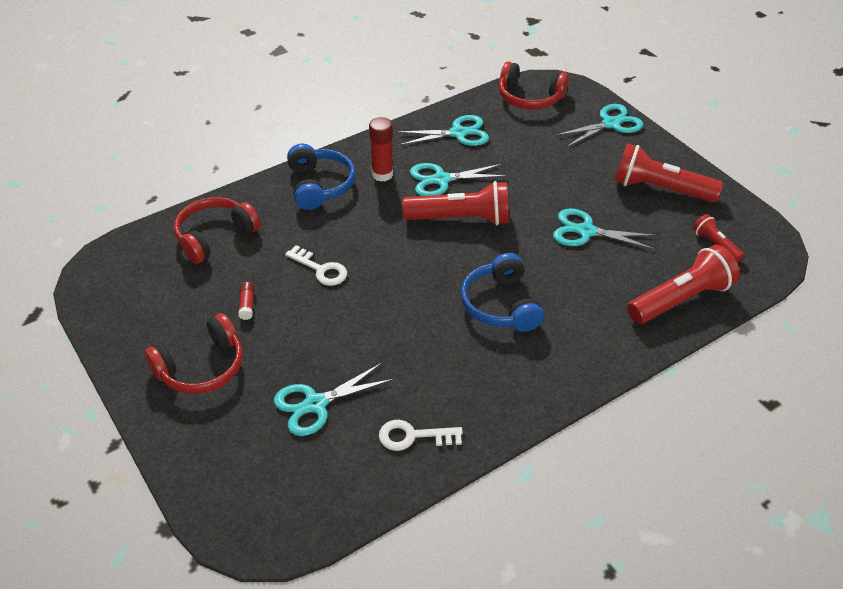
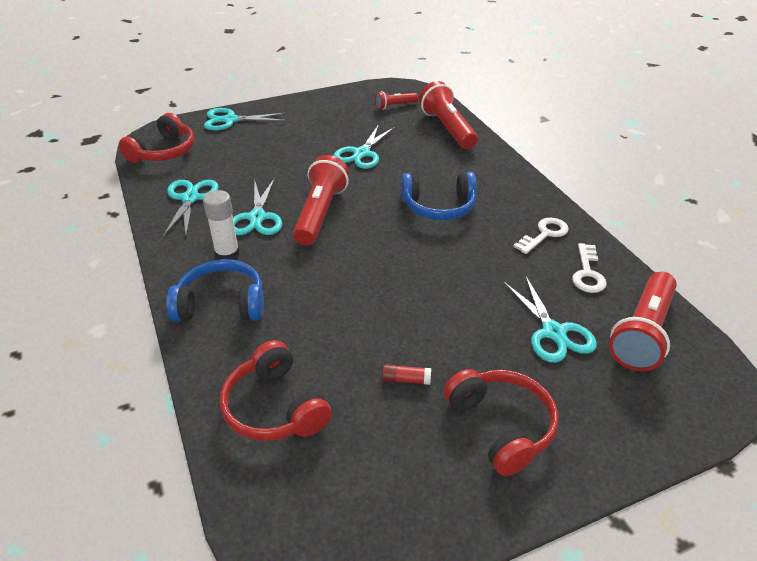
camera: 80 degrees left, 5 degrees down
white key [285,245,347,286] -> white key moved to [513,218,569,254]
red glue stick [369,117,393,181] -> white glue stick [203,190,240,260]
turquoise scissors [555,104,643,147] -> turquoise scissors turned 75 degrees counterclockwise [204,108,286,131]
red flashlight [614,144,723,203] -> red flashlight moved to [609,272,677,371]

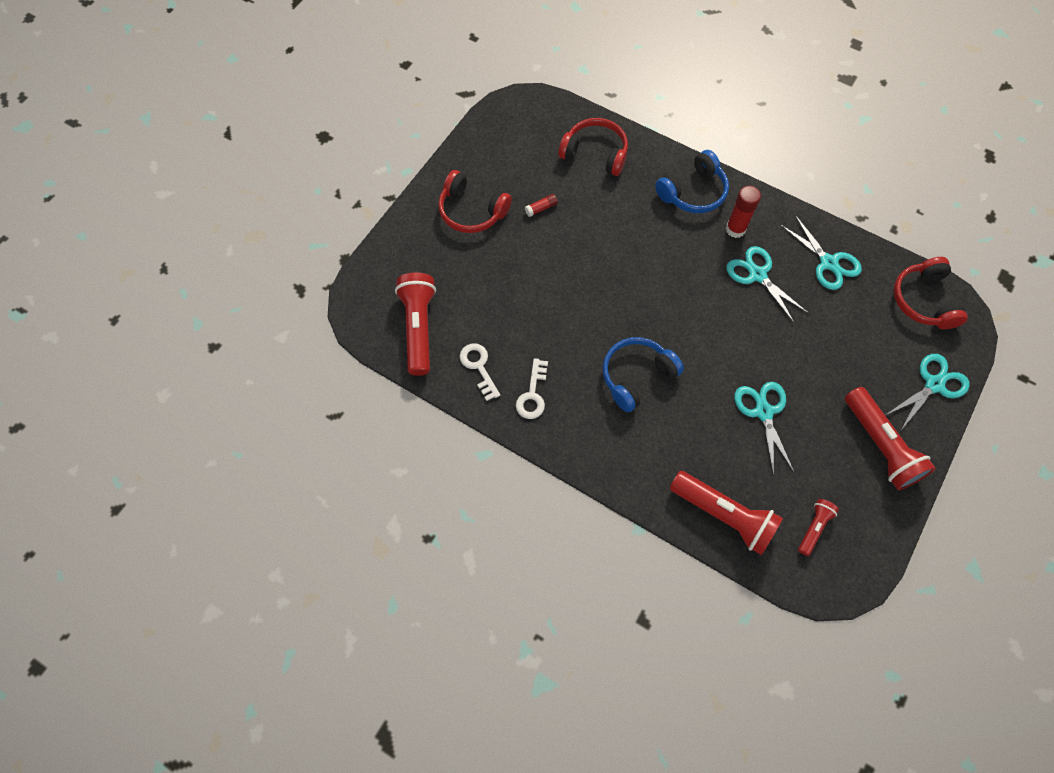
camera: 145 degrees right, 25 degrees up
white glue stick [203,190,240,260] -> red glue stick [726,186,761,238]
red flashlight [293,155,349,246] -> red flashlight moved to [845,387,936,490]
turquoise scissors [504,275,597,363] -> none

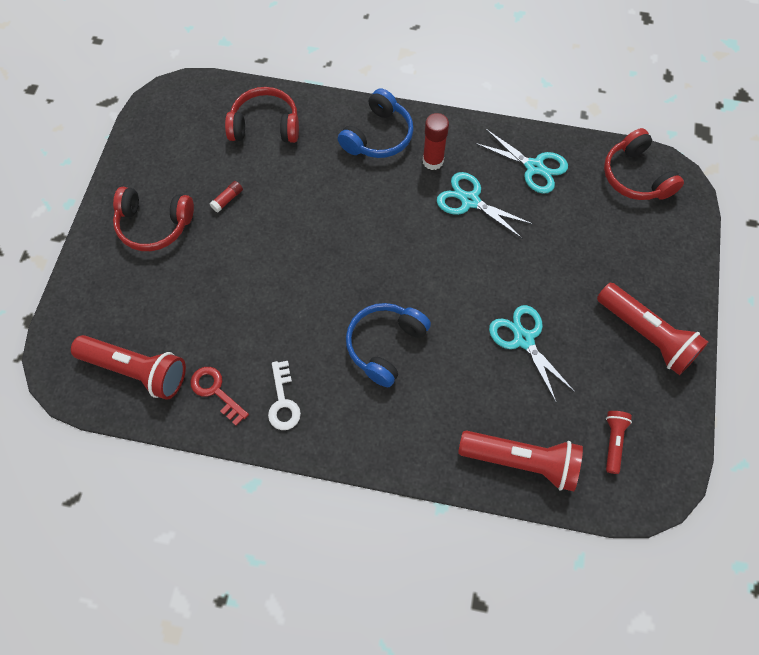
camera: 20 degrees left, 0 degrees up
red flashlight [395,273,436,376] -> red flashlight turned 135 degrees clockwise [71,335,186,400]
white key [460,343,500,401] -> red key [190,367,249,426]
turquoise scissors [886,354,970,430] -> none

